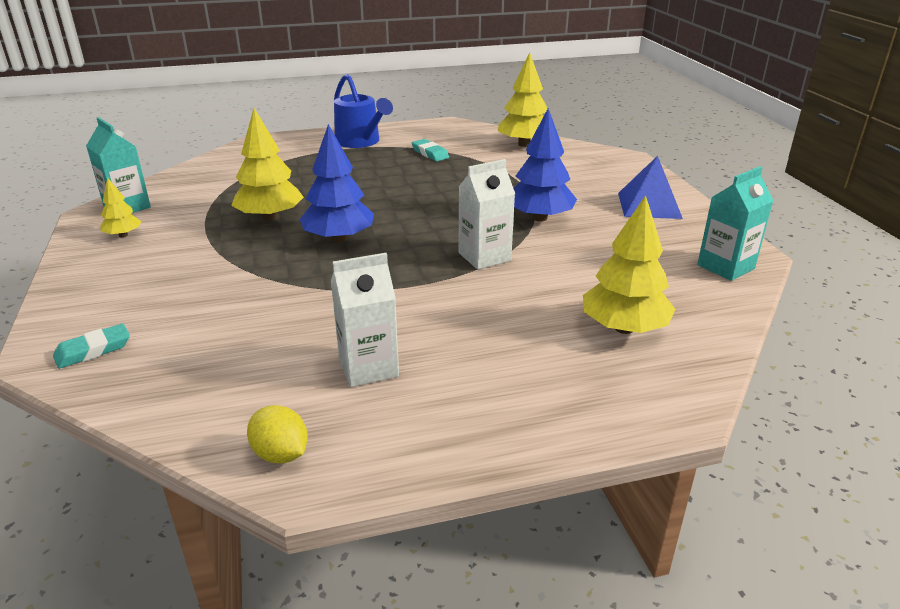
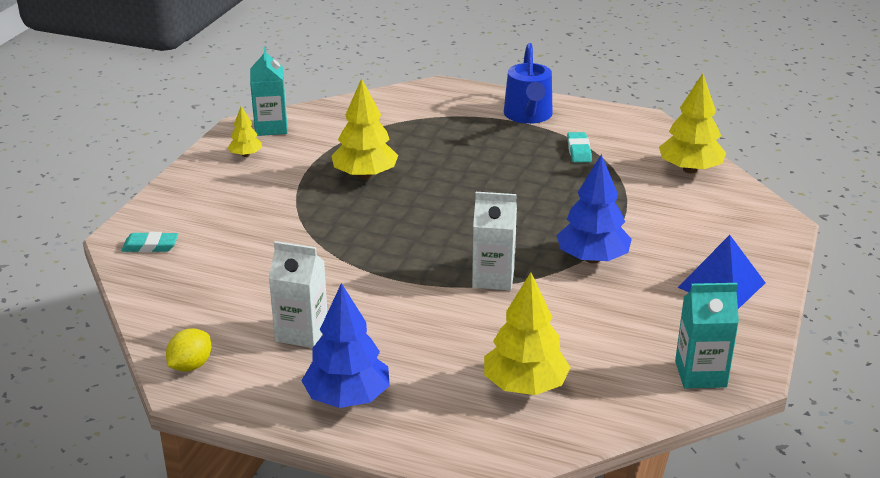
camera: 35 degrees right, 0 degrees up
yellow lemon [247,405,308,464] -> yellow lemon turned 45 degrees clockwise [166,328,211,372]
blue tree [300,124,374,243] -> blue tree moved to [301,283,390,408]

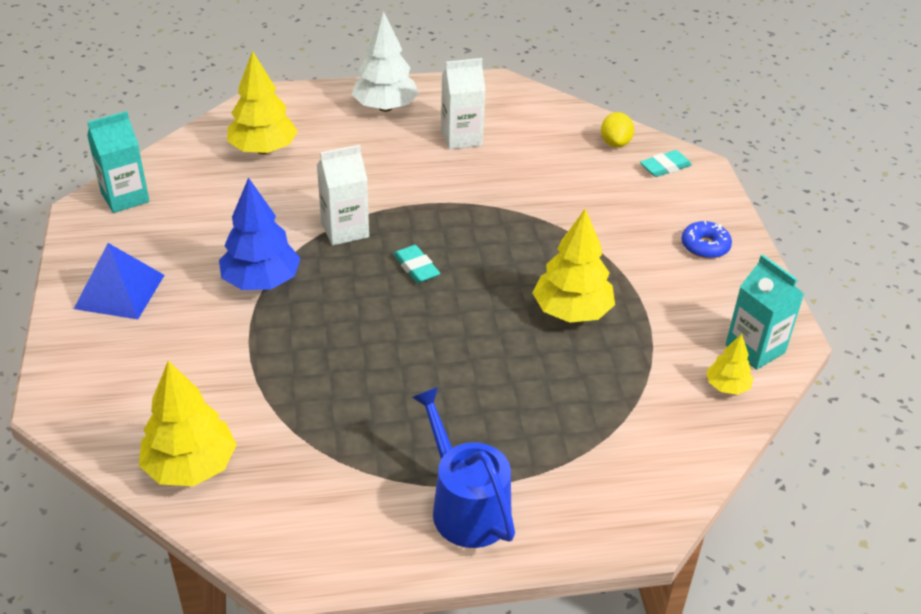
camera: 150 degrees right, 10 degrees up
yellow lemon [166,328,211,372] -> yellow lemon moved to [601,112,634,148]
yellow tree [228,106,262,157] -> yellow tree moved to [706,333,753,395]
blue tree [301,283,390,408] -> white tree [351,11,419,112]
turquoise eraser [567,132,592,162] -> turquoise eraser moved to [393,245,440,283]
none -> blue donut [681,221,732,259]

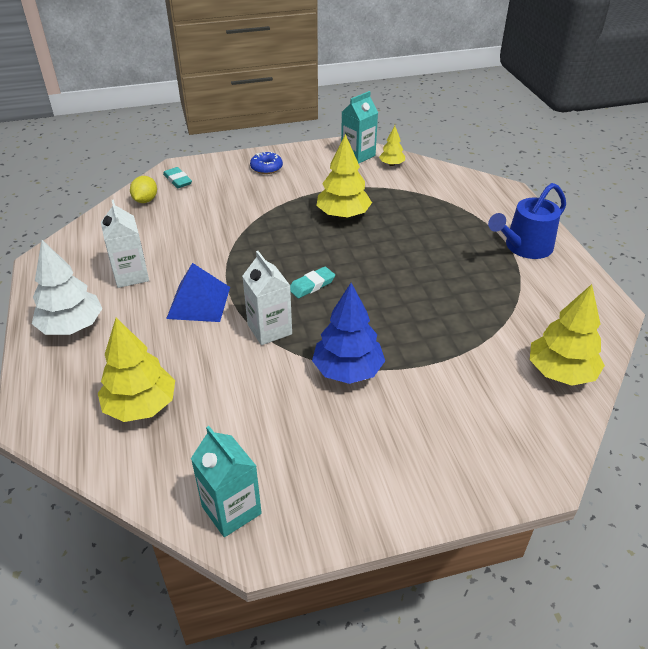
camera: 95 degrees left, 0 degrees up
blue pyramid [74,243,164,319] -> blue pyramid moved to [166,263,230,322]
yellow lemon [601,112,634,148] -> yellow lemon turned 75 degrees counterclockwise [130,176,157,203]

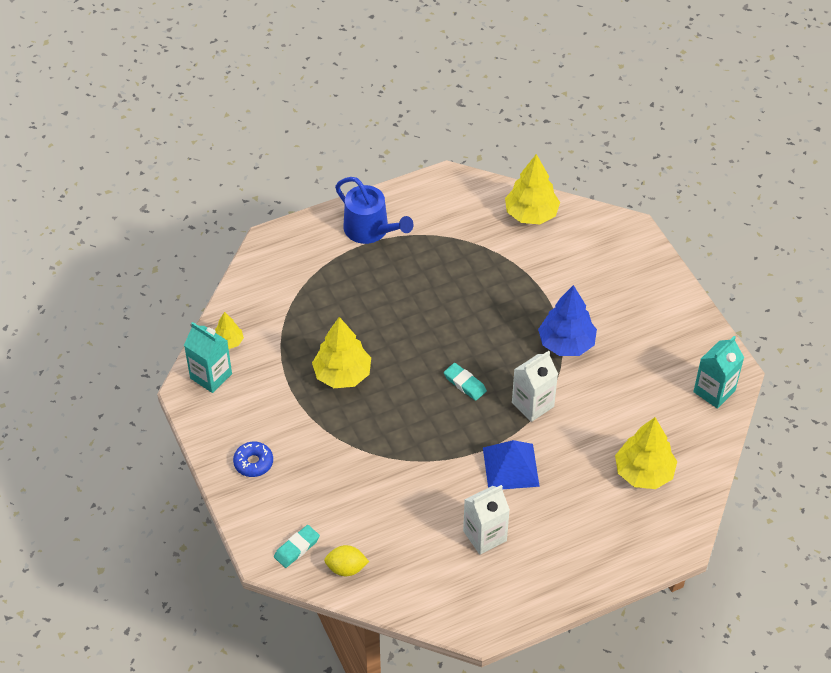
camera: 100 degrees left, 10 degrees up
white tree [32,240,103,335] -> none

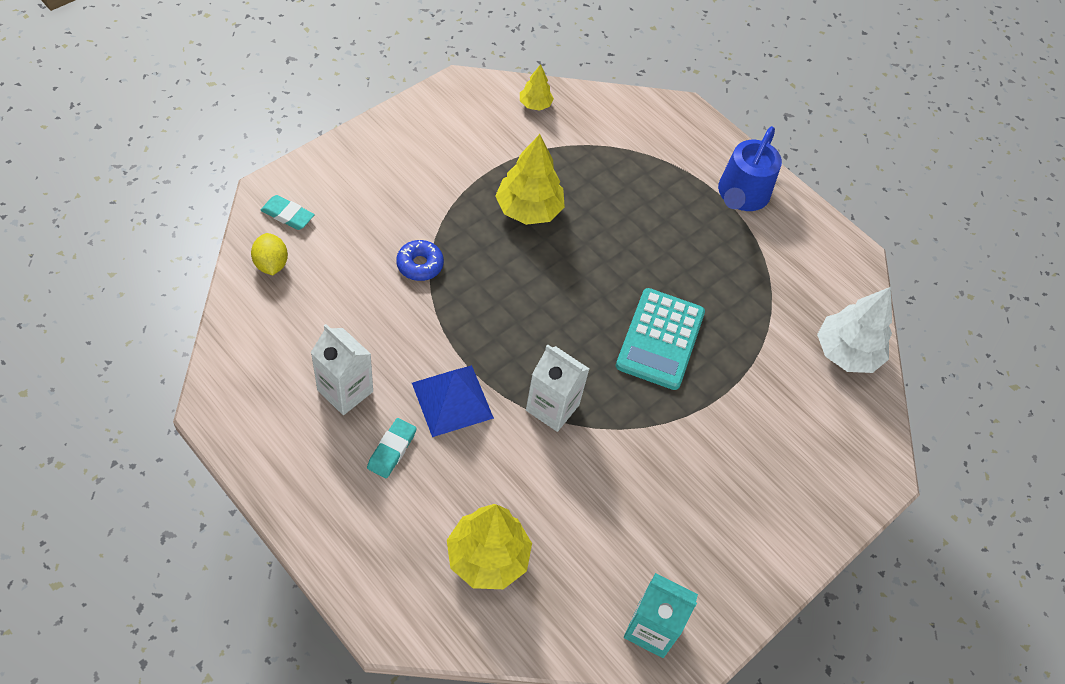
camera: 65 degrees right, 5 degrees up
turquoise carton [184,322,232,393] -> none
blue donut [233,442,273,477] -> blue donut moved to [396,240,444,281]
turquoise eraser [444,363,487,401] -> turquoise eraser moved to [367,418,417,478]
yellow tree [505,154,560,224] -> white tree [817,287,892,373]
blue tree [538,285,597,356] -> none
none -> turquoise calculator [616,288,705,390]

